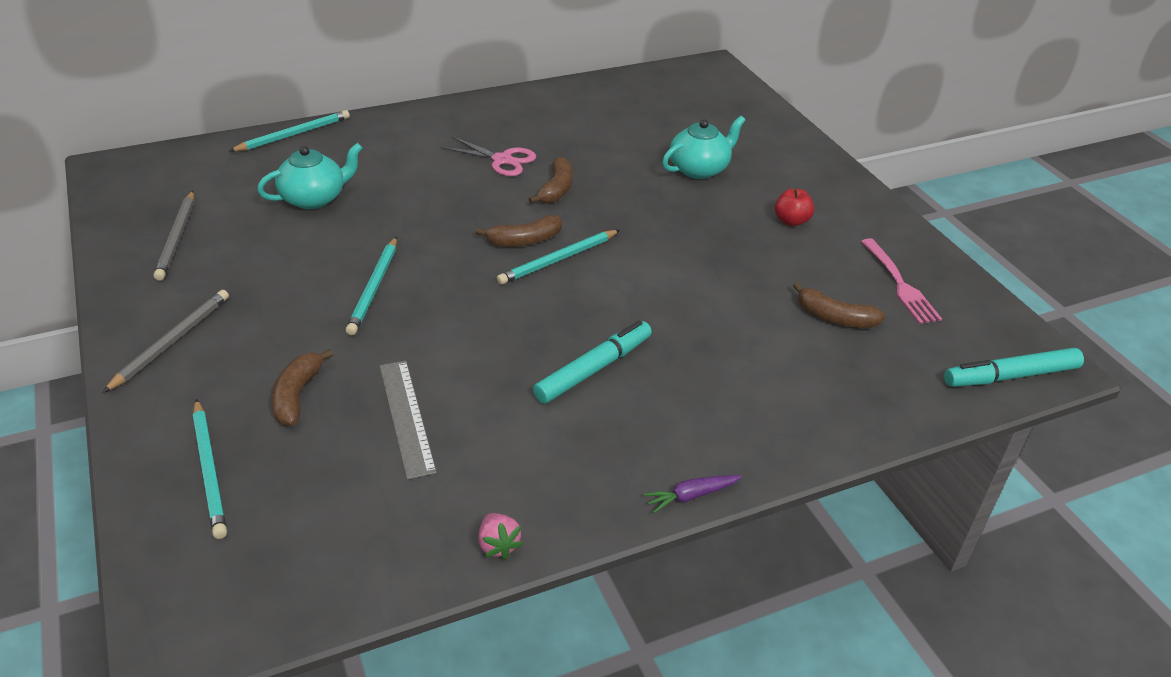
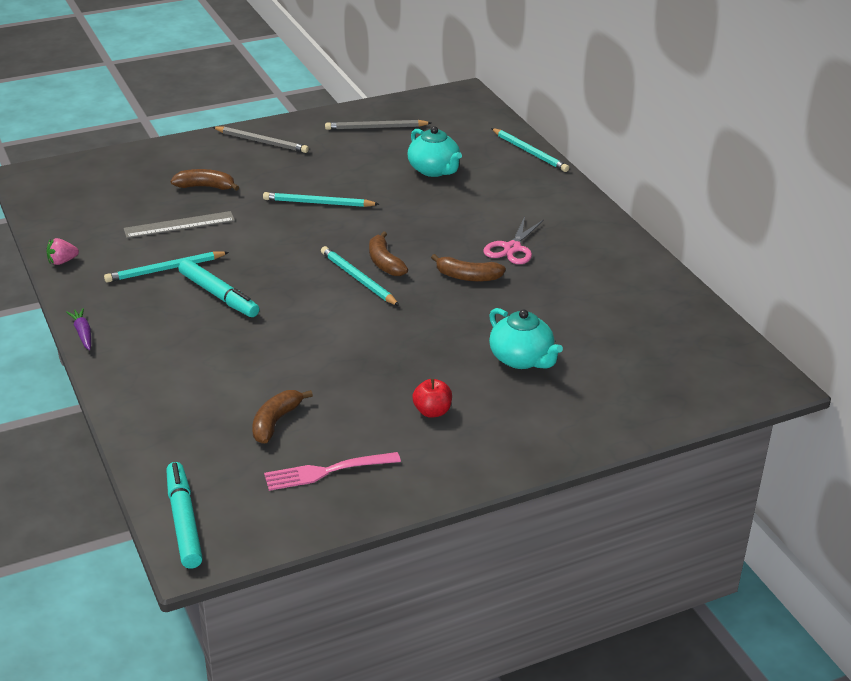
camera: 90 degrees right, 5 degrees down
turquoise pencil [193,399,227,539] -> turquoise pencil moved to [104,252,229,283]

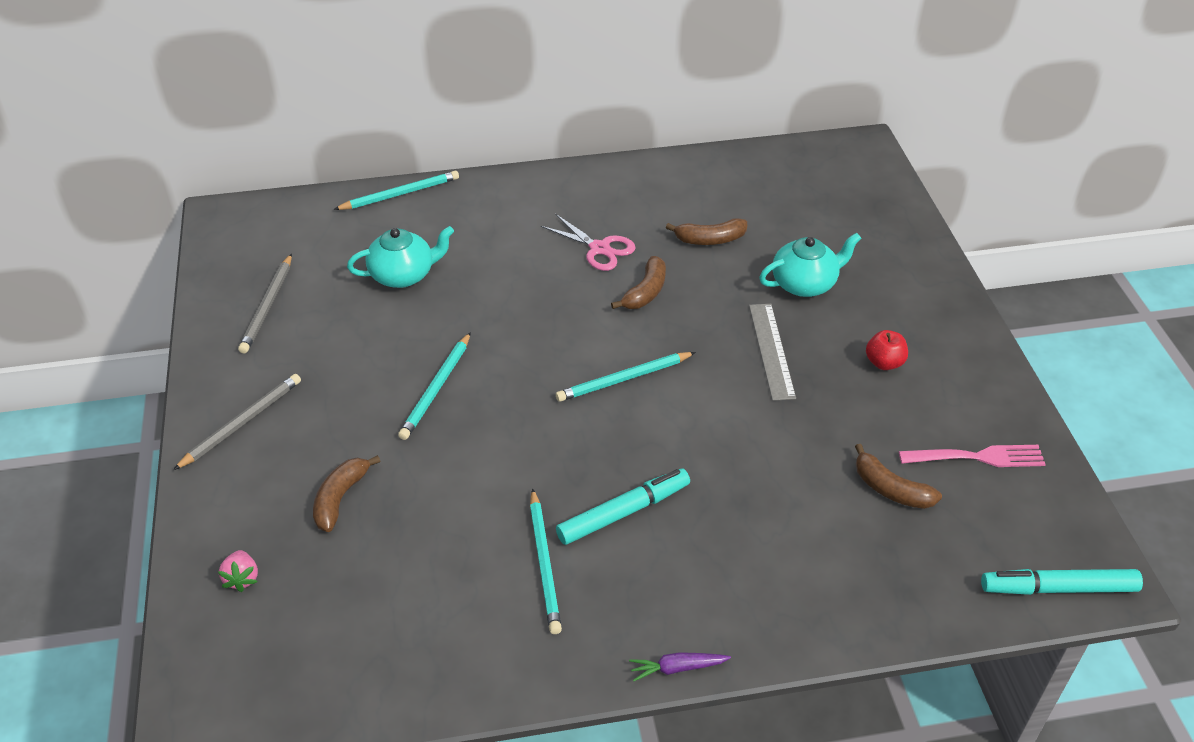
camera: 75 degrees left, 10 degrees up
pink strawberry [46,238,79,265] -> pink strawberry moved to [218,550,258,592]
grey ruler [124,211,235,238] -> grey ruler moved to [749,304,796,401]
pink fork [264,452,401,491] -> pink fork turned 90 degrees counterclockwise [899,445,1046,467]
brown banana [369,231,408,276] -> brown banana moved to [666,218,747,245]

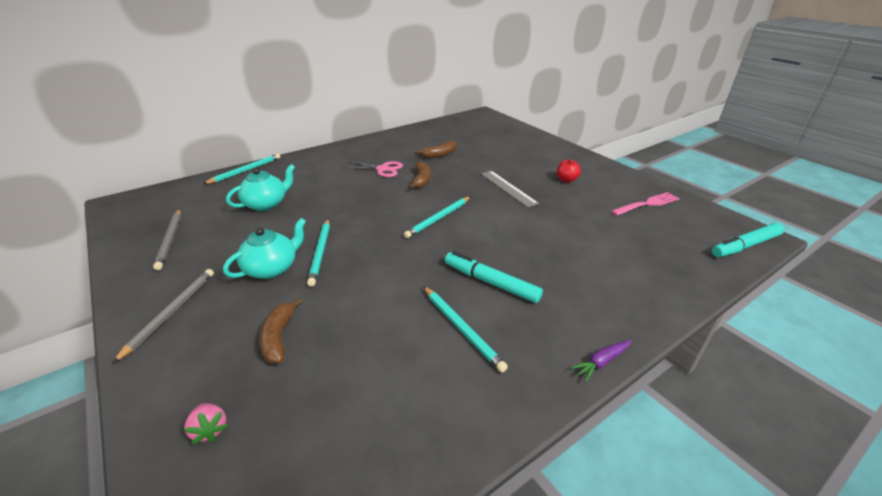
camera: 25 degrees left, 10 degrees down
turquoise marker [556,468,690,545] -> turquoise marker turned 90 degrees counterclockwise [445,251,543,303]
turquoise teapot [759,233,861,297] -> turquoise teapot moved to [223,218,306,279]
brown banana [855,444,942,509] -> none

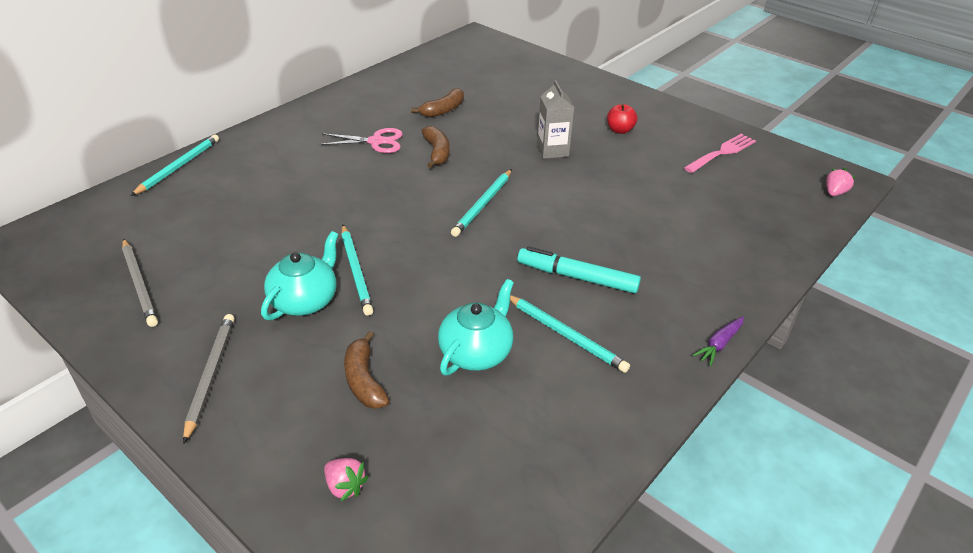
camera: 15 degrees left, 5 degrees up
turquoise teapot [226,164,295,211] -> turquoise teapot moved to [438,279,514,376]
grey ruler [481,171,539,208] -> grey carton [537,80,574,159]
turquoise marker [712,223,784,257] -> pink strawberry [826,168,856,196]

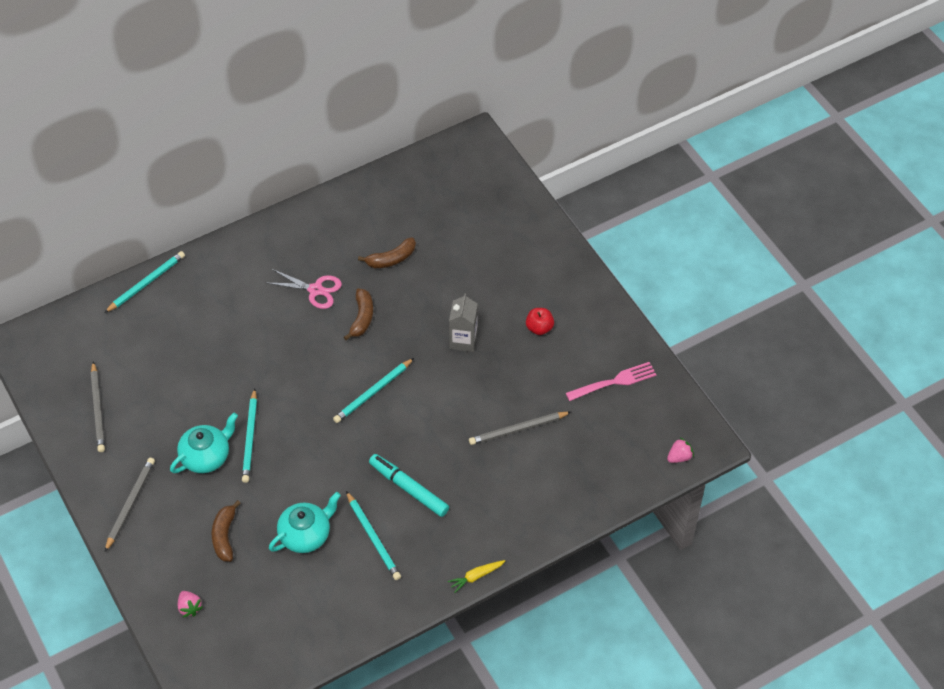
camera: 20 degrees right, 15 degrees up
purple carrot [693,317,744,366] -> yellow carrot [448,560,505,593]
none -> grey pencil [469,412,571,445]

